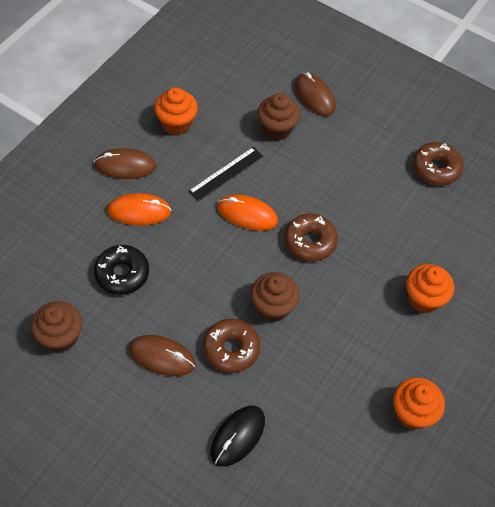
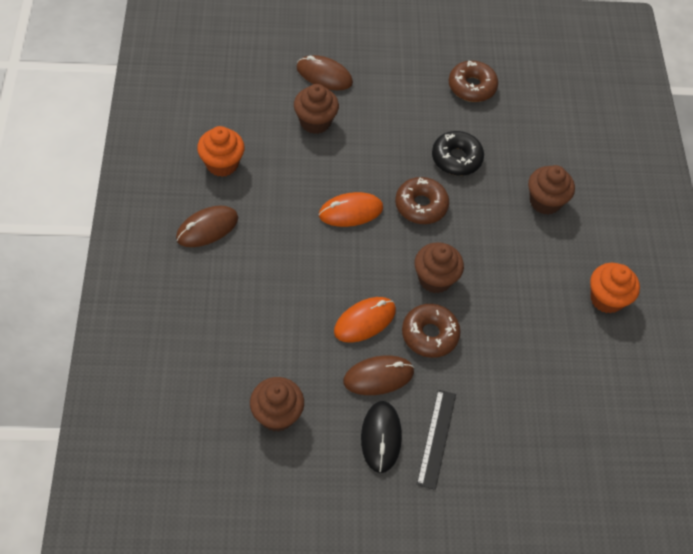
camera: 35 degrees left, 0 degrees up
black donut [94,245,149,295] -> black donut moved to [432,131,484,176]
orange mouse [107,193,171,225] -> orange mouse moved to [334,297,396,343]
black ruler [189,147,263,201] -> black ruler moved to [417,390,456,490]
black mouse [210,406,265,467] -> black mouse moved to [361,401,402,473]
orange cupcake [406,264,454,313] -> brown cupcake [528,165,575,215]

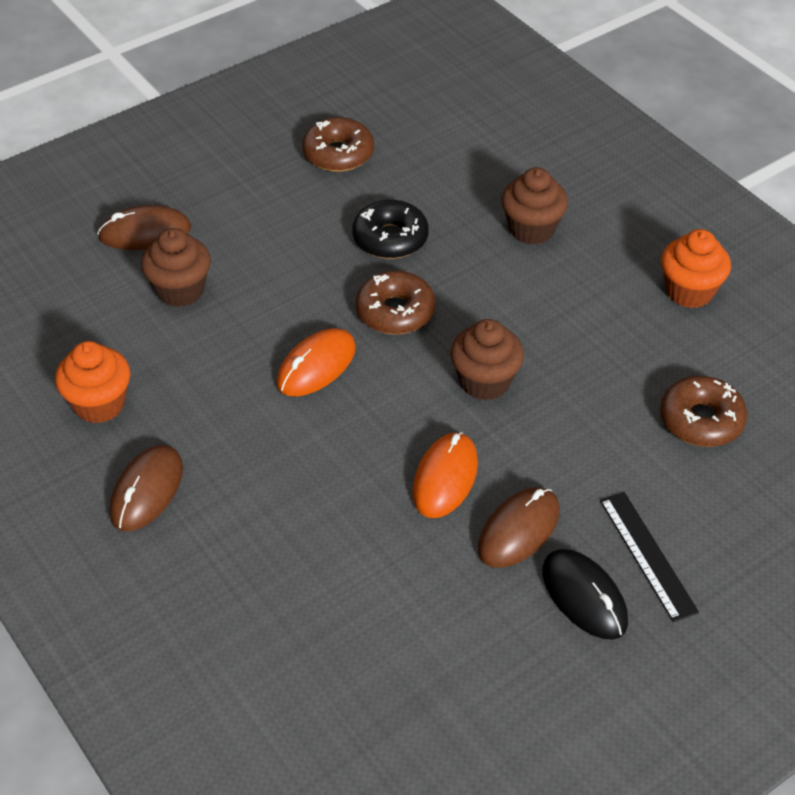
camera: 30 degrees left, 10 degrees down
brown cupcake [250,377,304,432] -> none
brown donut [402,304,461,358] -> brown donut moved to [660,376,747,447]

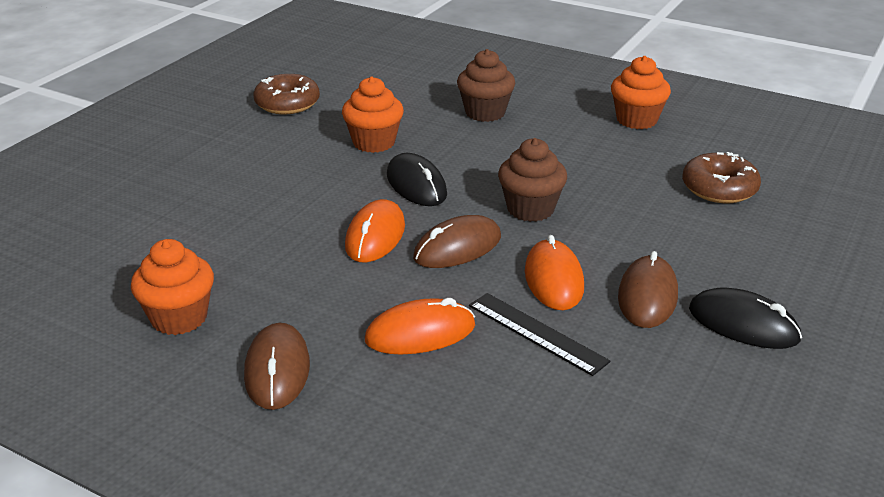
camera: 25 degrees left, 15 degrees down
brown mouse [97,205,191,250] -> brown mouse moved to [413,215,501,268]
brown cupcake [141,228,211,307] -> none
black donut [352,200,429,259] -> orange cupcake [342,76,404,153]
brown donut [356,271,436,334] -> black mouse [387,153,447,206]
black ruler [600,492,699,622] -> black ruler moved to [469,293,611,376]
none -> orange mouse [365,298,475,354]

